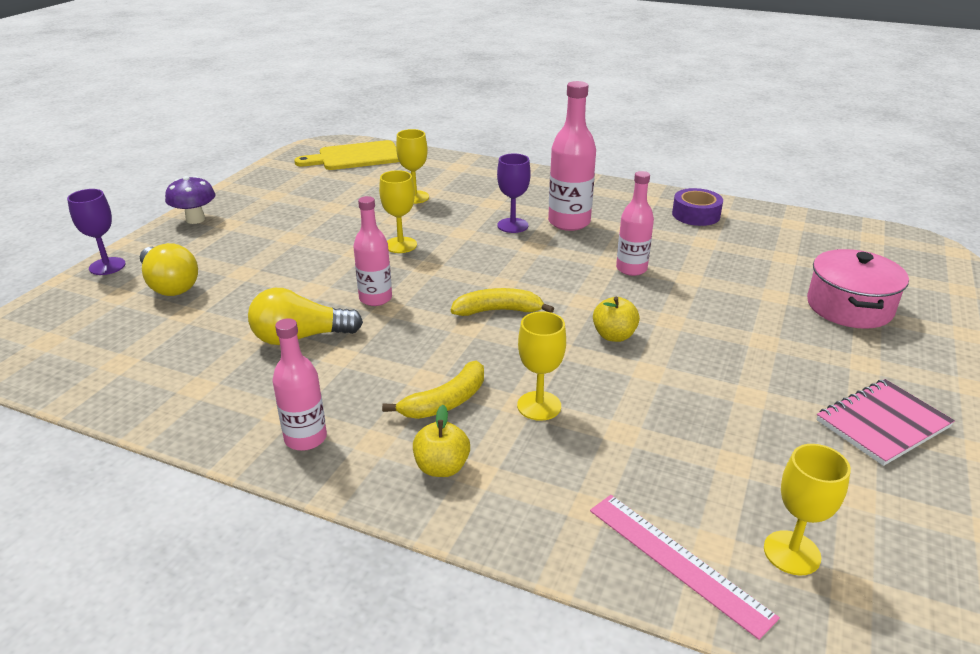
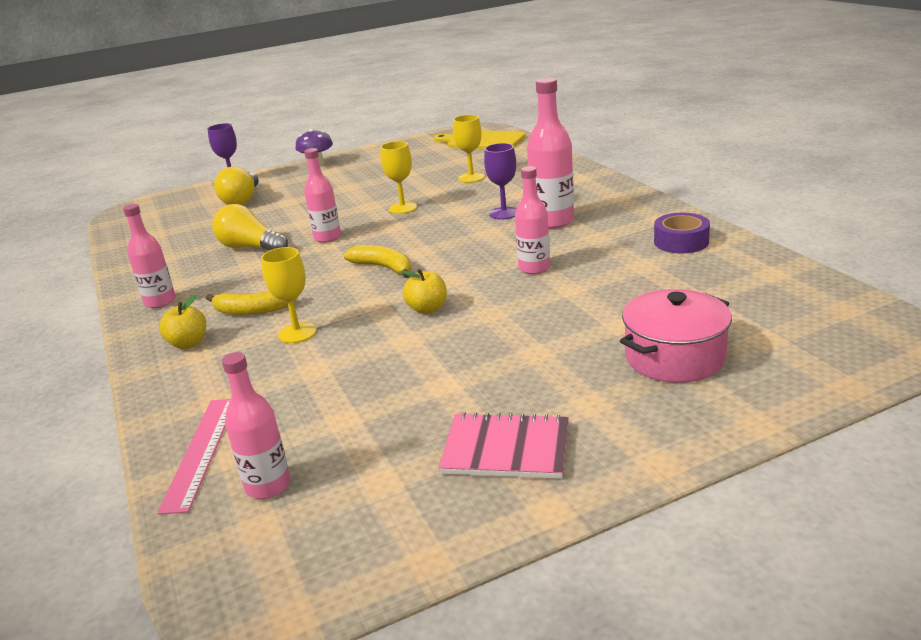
camera: 45 degrees right, 5 degrees down
yellow goblet [764,444,851,575] -> pink bottle [222,352,291,499]

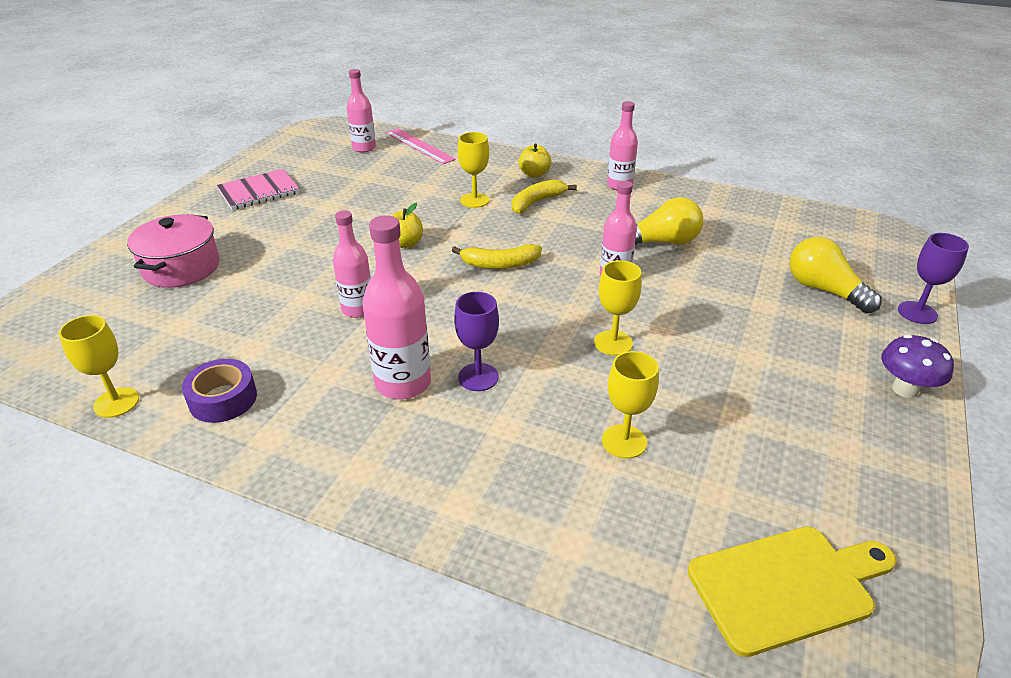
camera: 135 degrees right, 10 degrees up
none -> yellow goblet [59,315,139,418]

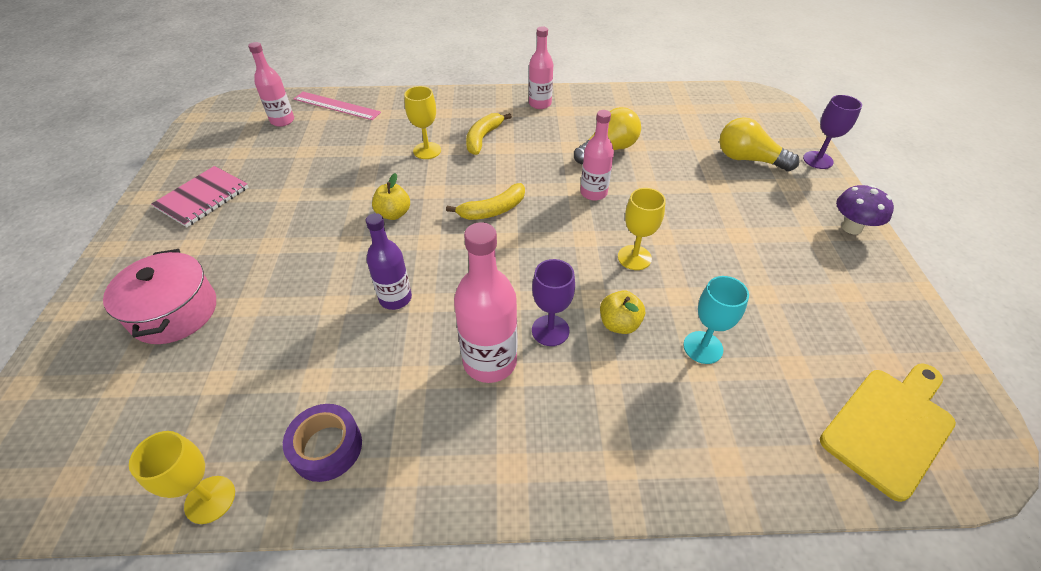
camera: 25 degrees left, 10 degrees up
pink bottle [333,211,371,318] -> purple bottle [366,213,412,310]
yellow apple [519,143,551,178] -> yellow apple moved to [600,290,645,334]
yellow goblet [602,351,659,459] -> turquoise goblet [683,276,749,364]

